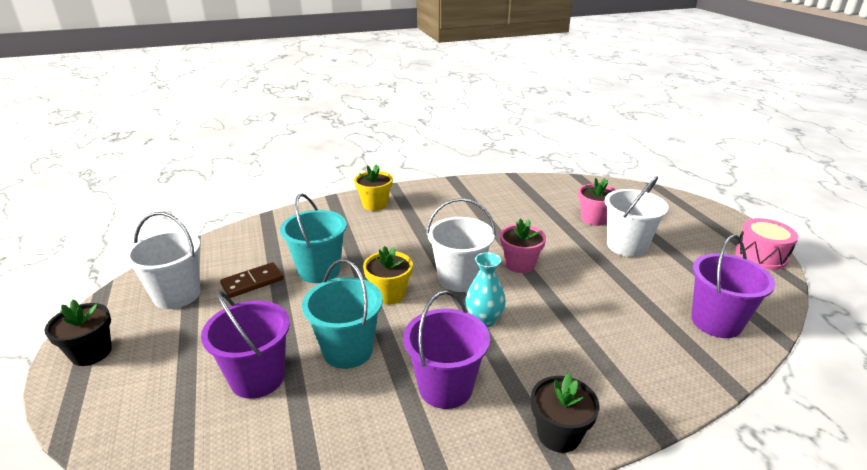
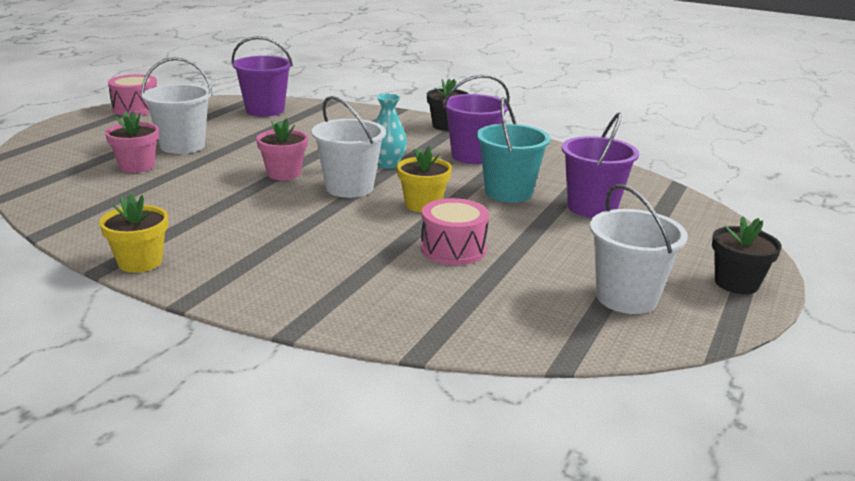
camera: 135 degrees left, 5 degrees down
brown domino [220,262,284,298] -> none
turquoise bucket [280,194,347,283] -> pink drum [421,198,489,265]
yellow flower pot [354,165,393,211] -> yellow flower pot moved to [99,194,168,273]

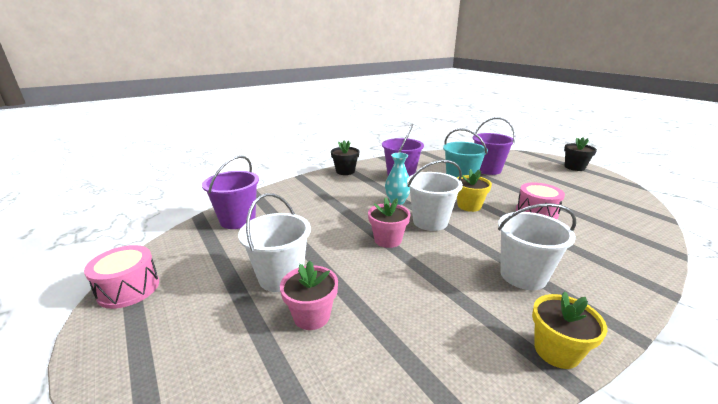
camera: 60 degrees left, 0 degrees up
white bucket [590,184,688,314] -> white bucket moved to [498,203,576,290]

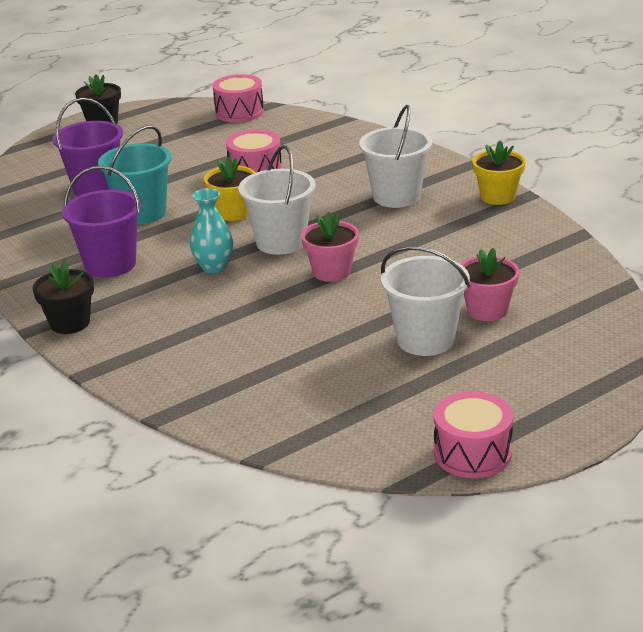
camera: 90 degrees left, 5 degrees up
purple bucket [202,155,259,229] -> none
none -> pink drum [212,74,264,122]

